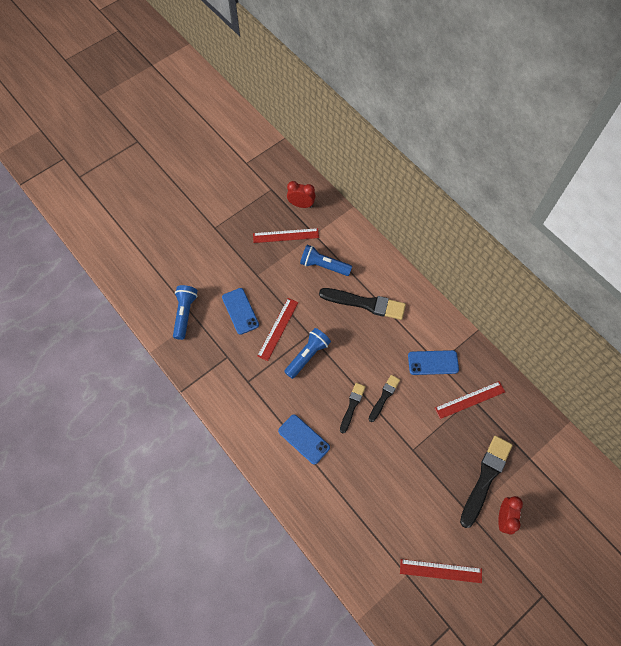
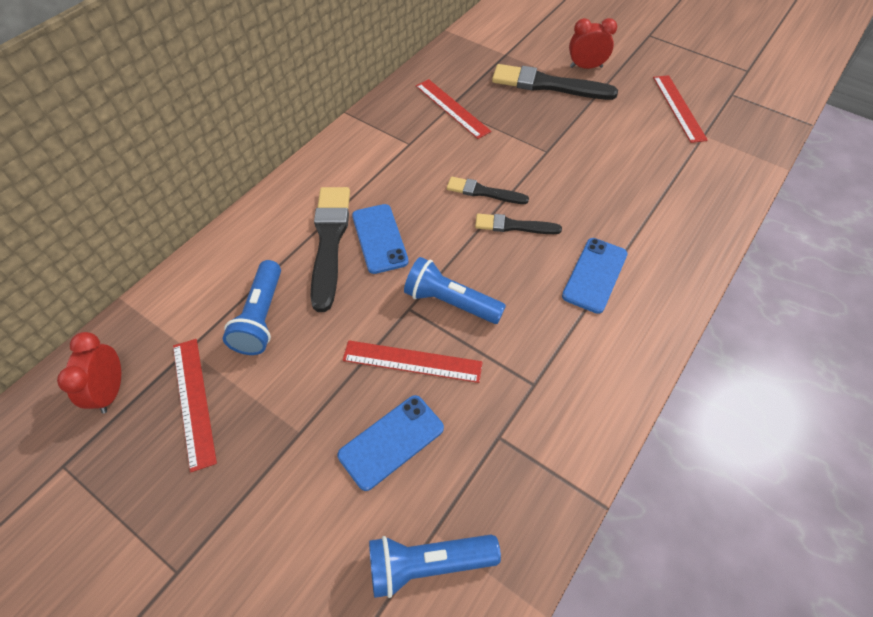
camera: 105 degrees left, 10 degrees down
blue phone [408,350,459,375] -> blue phone moved to [352,204,409,274]

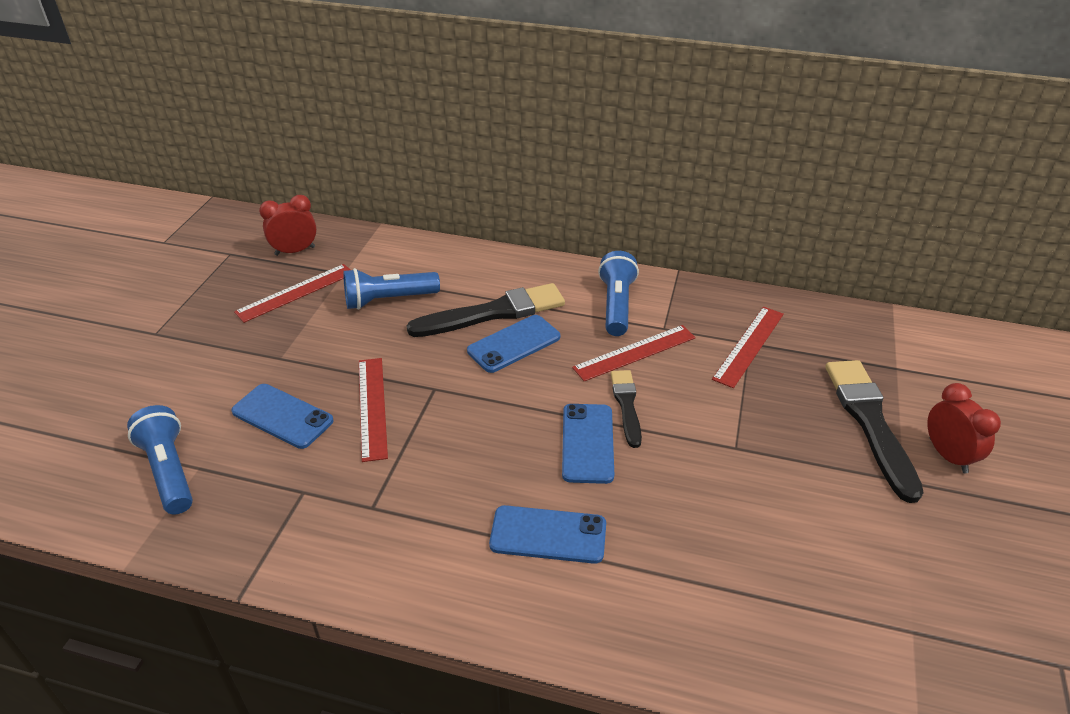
camera: 70 degrees right, 15 degrees down
blue flashlight [404,257,506,324] -> blue flashlight moved to [598,251,639,336]
black brush [475,214,562,234] -> blue phone [562,404,614,484]
red ruler [653,75,708,143] -> red ruler moved to [572,325,696,381]

